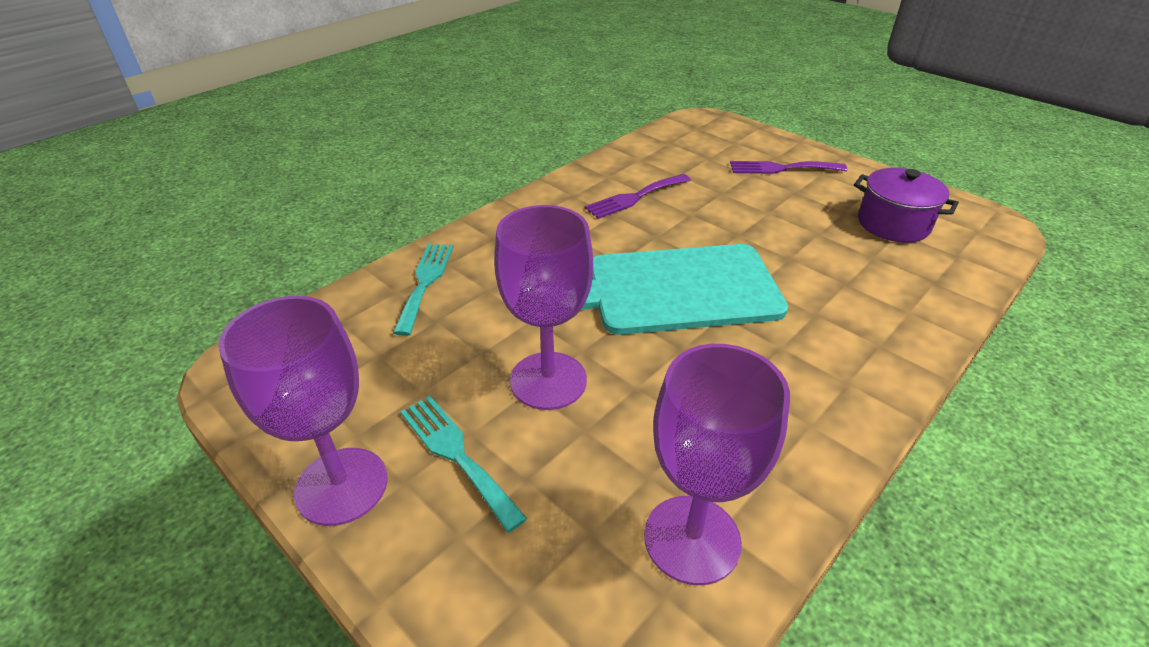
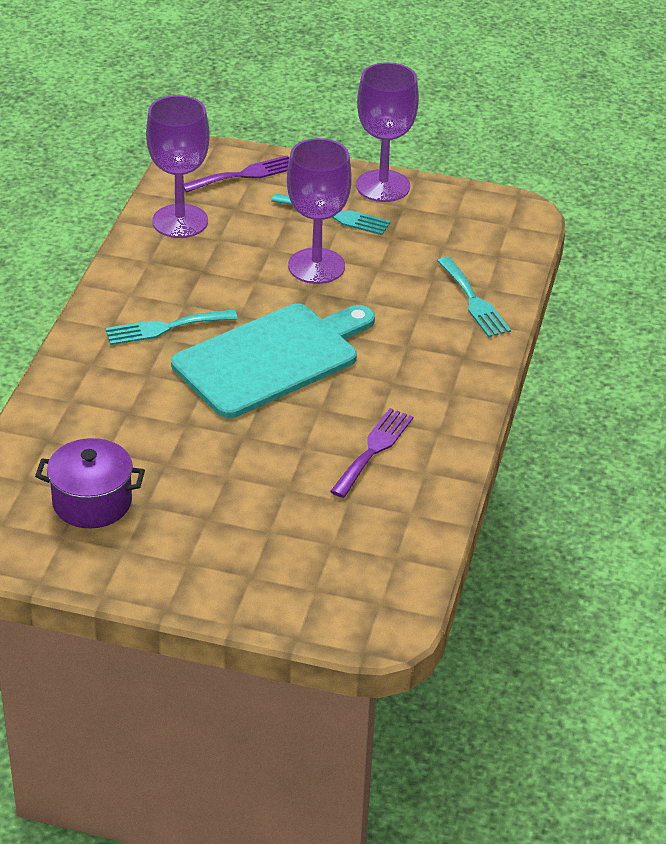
camera: 150 degrees right, 0 degrees up
purple fork [730,161,847,174] -> purple fork moved to [184,155,289,193]
none -> turquoise fork [105,310,238,345]

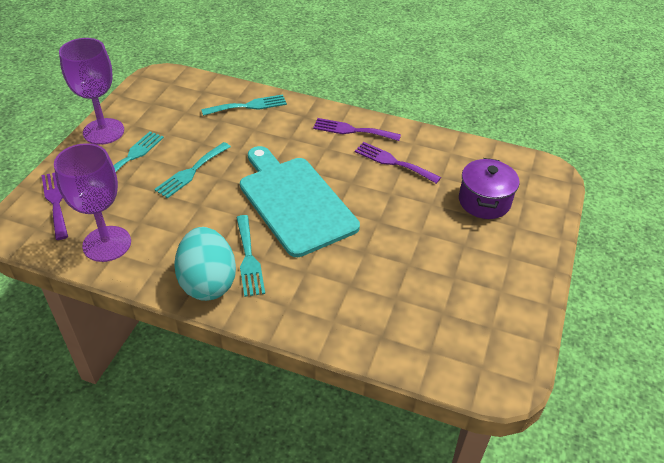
camera: 85 degrees left, 5 degrees up
purple pot [35,438,145,528] -> purple pot moved to [459,158,520,219]
purple goblet [287,138,352,284] -> turquoise fork [154,142,231,198]
none -> turquoise egg [174,227,236,301]
none -> purple fork [313,118,401,141]

